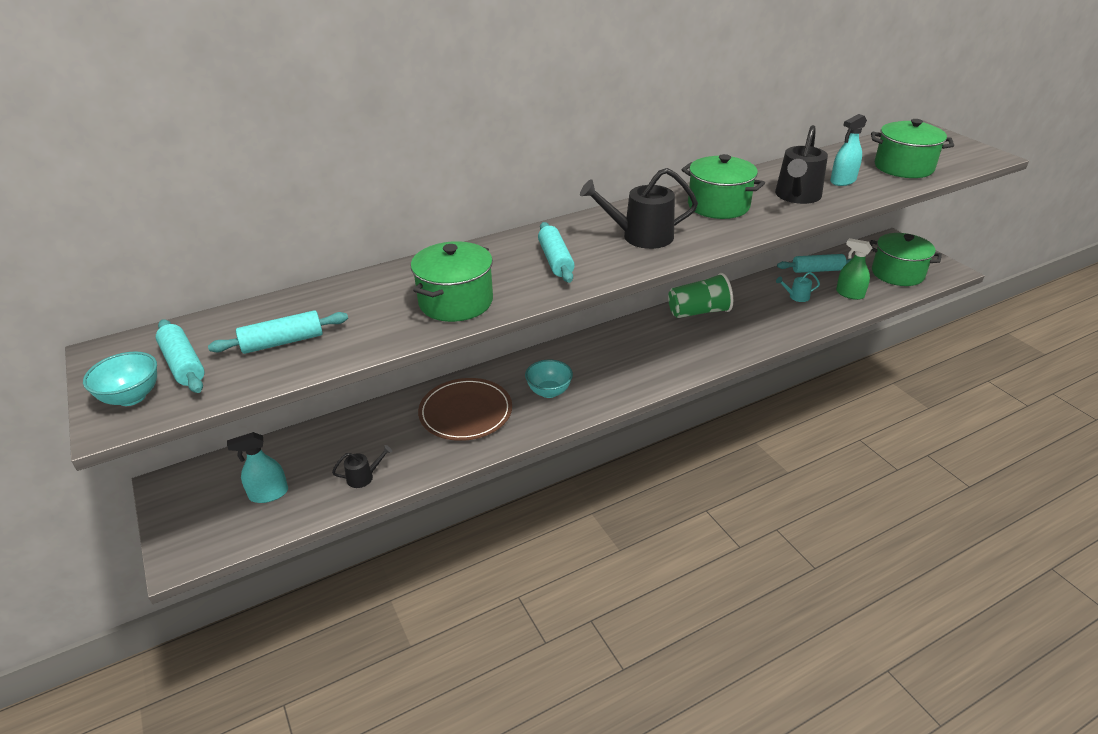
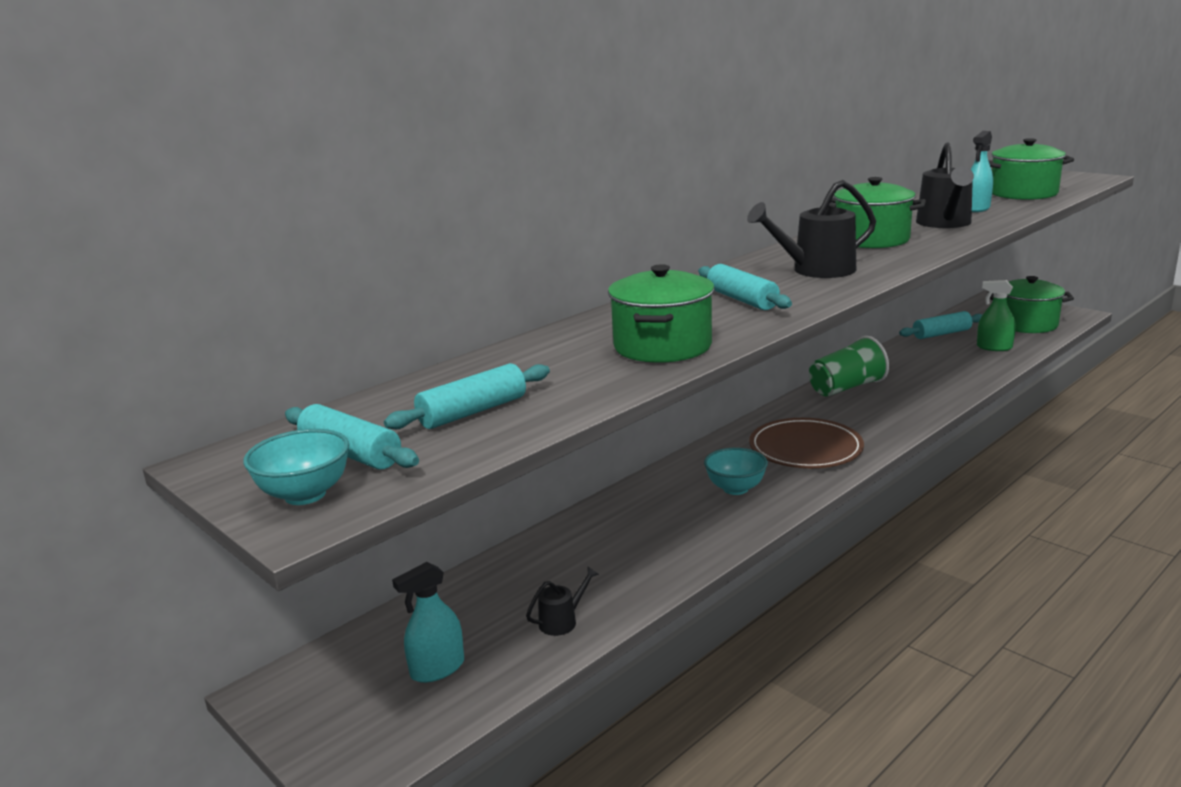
camera: 15 degrees left, 15 degrees down
brown plate [418,378,512,441] -> brown plate moved to [749,418,864,468]
turquoise watering can [776,272,820,302] -> none

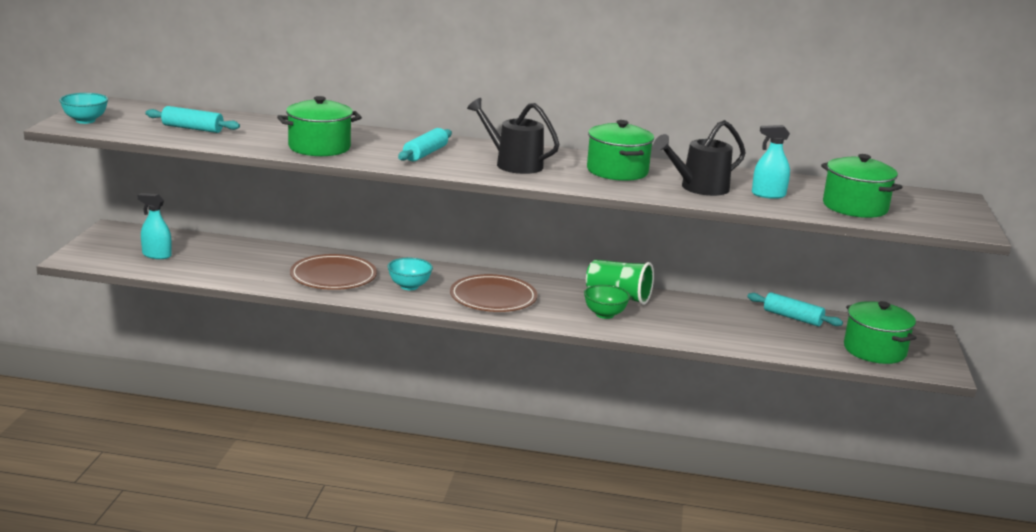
camera: 50 degrees right, 0 degrees up
turquoise rolling pin [285,404,419,469] -> none
black watering can [526,566,599,636] -> none
green spray bottle [977,280,1016,351] -> none
none -> brown plate [290,254,377,290]
none -> green bowl [584,285,630,319]

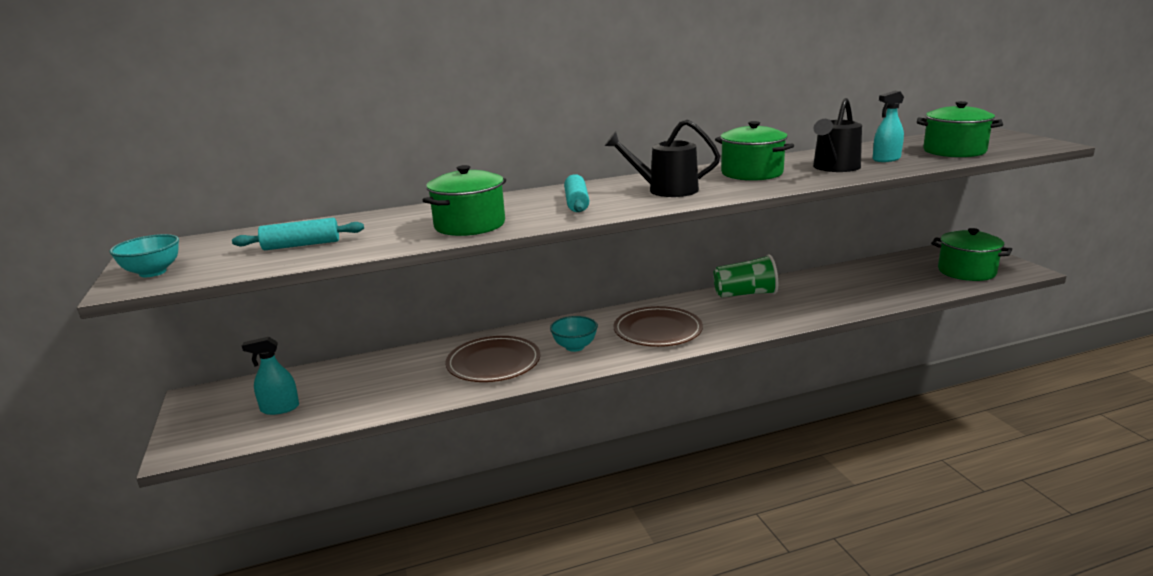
camera: 25 degrees left, 0 degrees up
green bowl [584,285,630,319] -> none
turquoise rolling pin [747,292,843,326] -> none

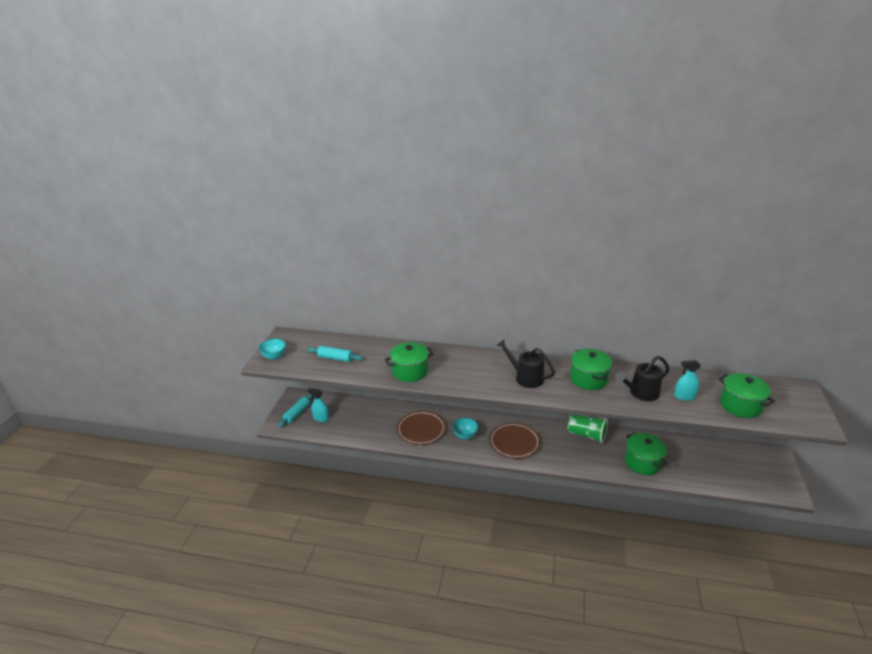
camera: 30 degrees right, 10 degrees up
turquoise rolling pin [564,174,589,212] -> turquoise rolling pin moved to [278,394,312,427]
green pot [931,228,1012,281] -> green pot moved to [625,432,667,475]

